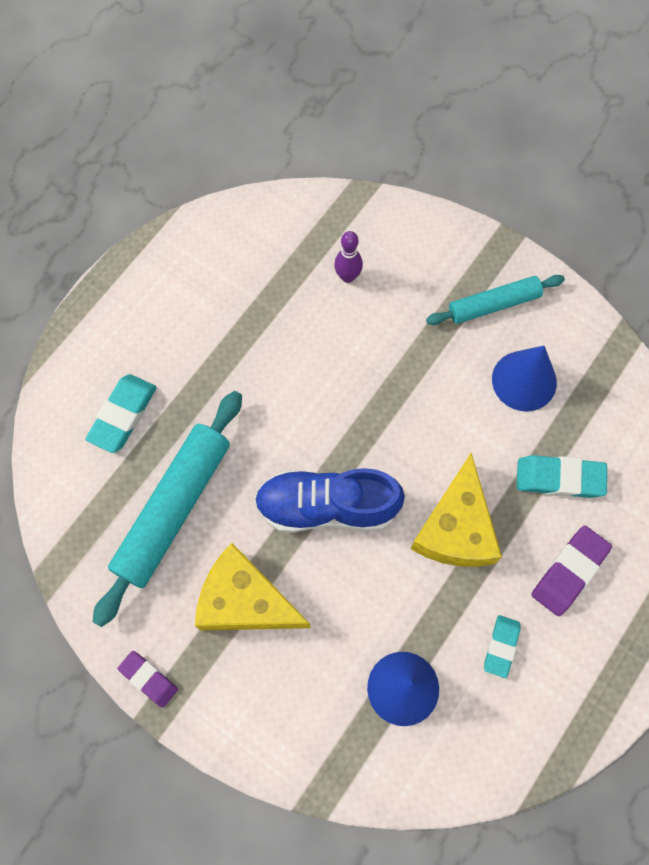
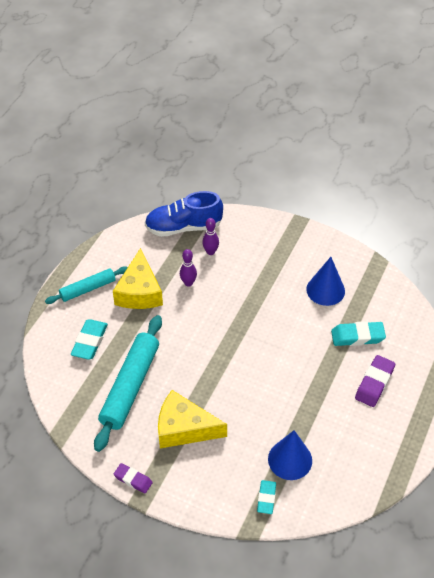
camera: 10 degrees left, 20 degrees down
blue shoe [254,468,405,533] -> blue shoe moved to [145,191,223,237]
yellow cheese [411,453,502,567] -> yellow cheese moved to [113,248,163,309]
turquoise rolling pin [426,275,565,325] -> turquoise rolling pin moved to [45,266,128,304]
turquoise eraser [484,615,520,678] -> turquoise eraser moved to [257,480,276,514]
none -> purple bowling pin [180,249,197,287]

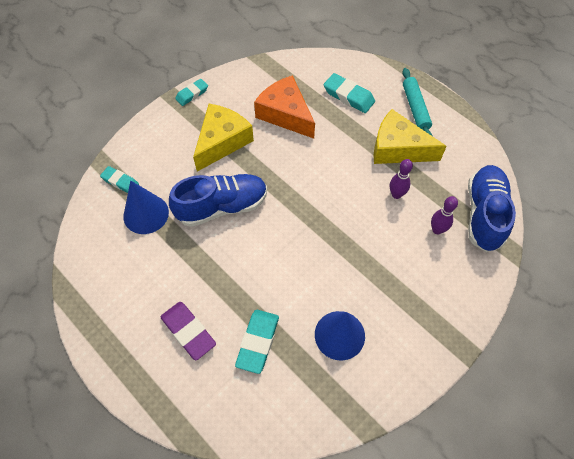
camera: 110 degrees right, 10 degrees up
turquoise rolling pin [94,315,162,452] -> orange cheese [254,75,315,139]
purple eraser [114,463,153,493] -> turquoise eraser [175,79,208,106]
none -> blue shoe [169,174,267,227]

